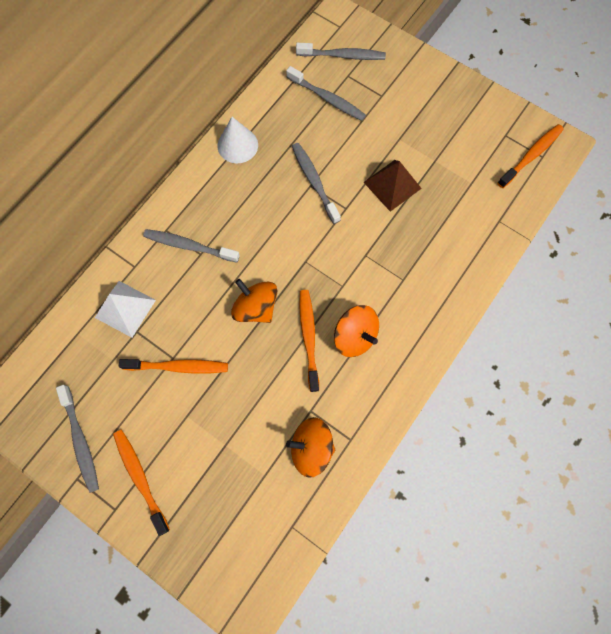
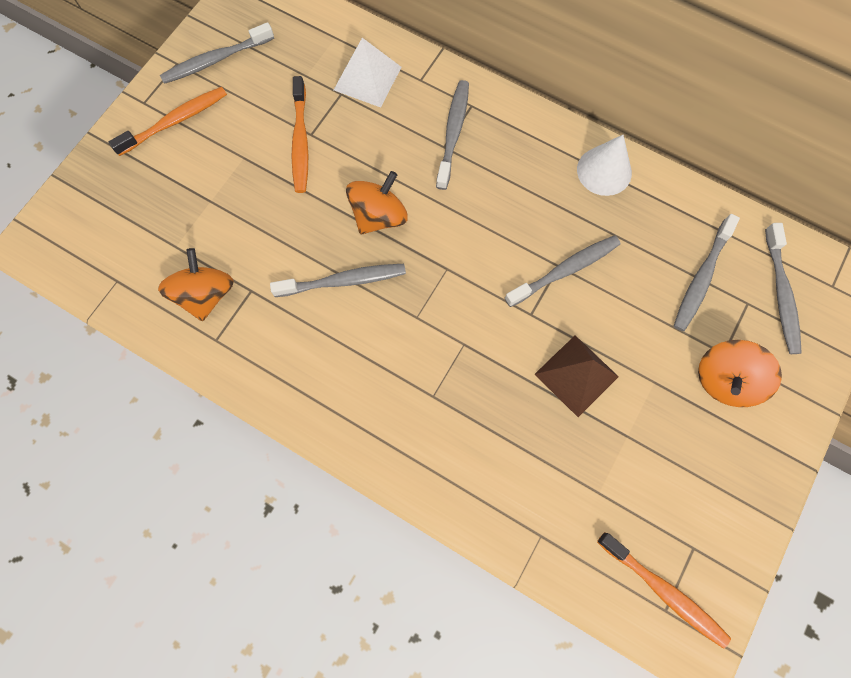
camera: 85 degrees right, 0 degrees up
orange toothbrush [299,290,319,392] -> grey toothbrush [270,264,406,297]
orange spinning top [334,305,379,357] -> orange spinning top moved to [698,340,782,407]

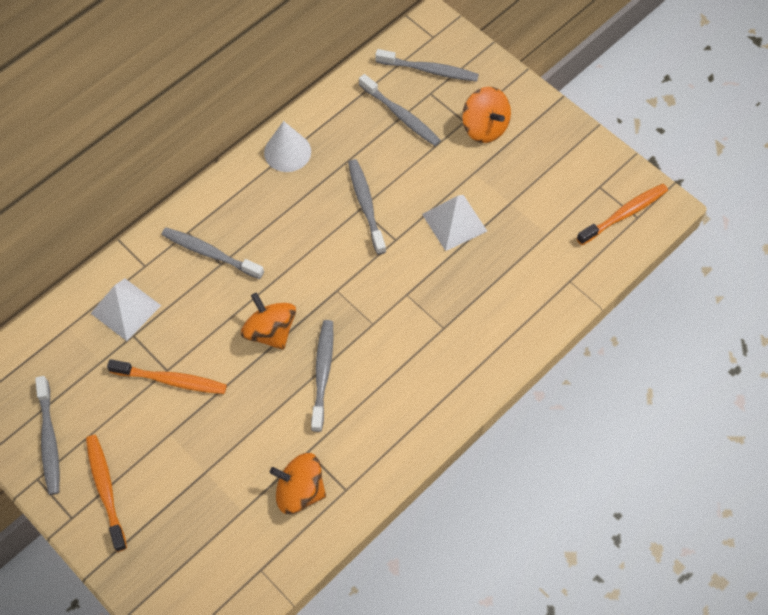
camera: 75 degrees left, 10 degrees down
brown pyramid [535,335,619,417] -> white pyramid [422,195,487,251]

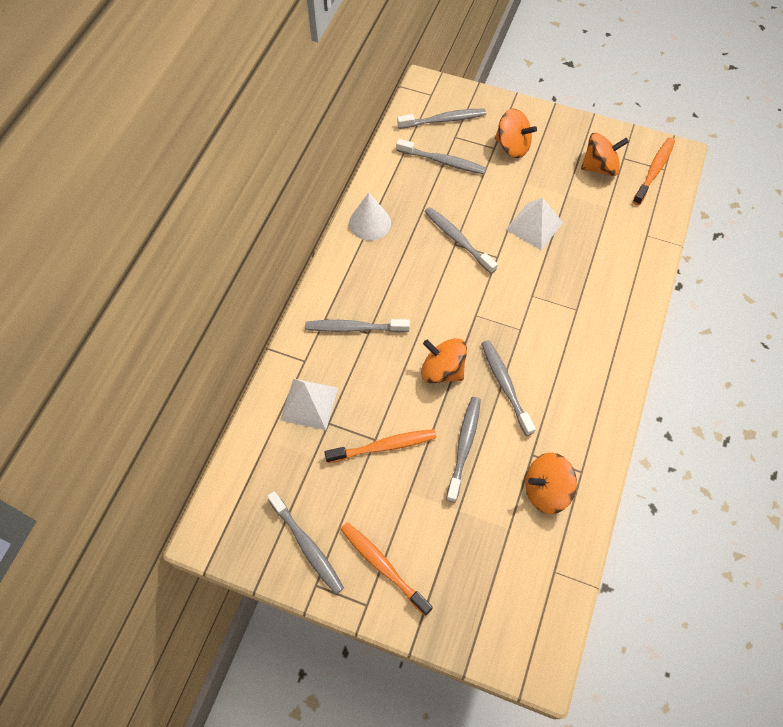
camera: 25 degrees left, 0 degrees up
none -> grey toothbrush [446,397,481,503]
none -> orange spinning top [581,133,629,176]

